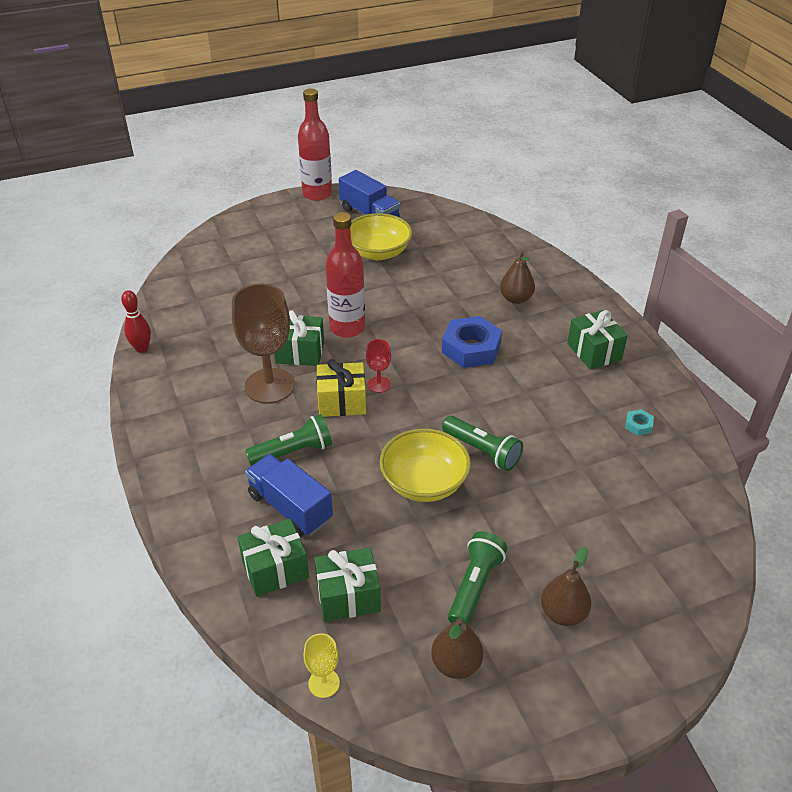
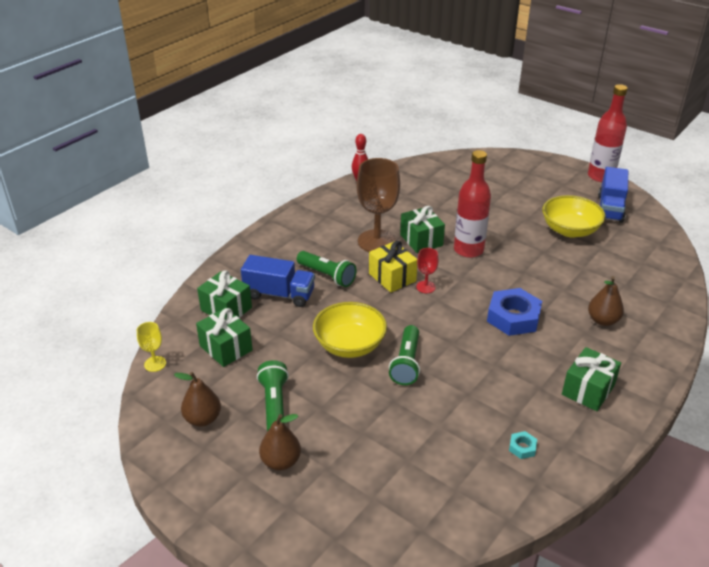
camera: 60 degrees right, 5 degrees down
blue truck [245,454,333,536] -> blue truck turned 90 degrees clockwise [241,255,315,307]
green flashlight [448,531,507,625] -> green flashlight turned 90 degrees counterclockwise [257,360,289,431]

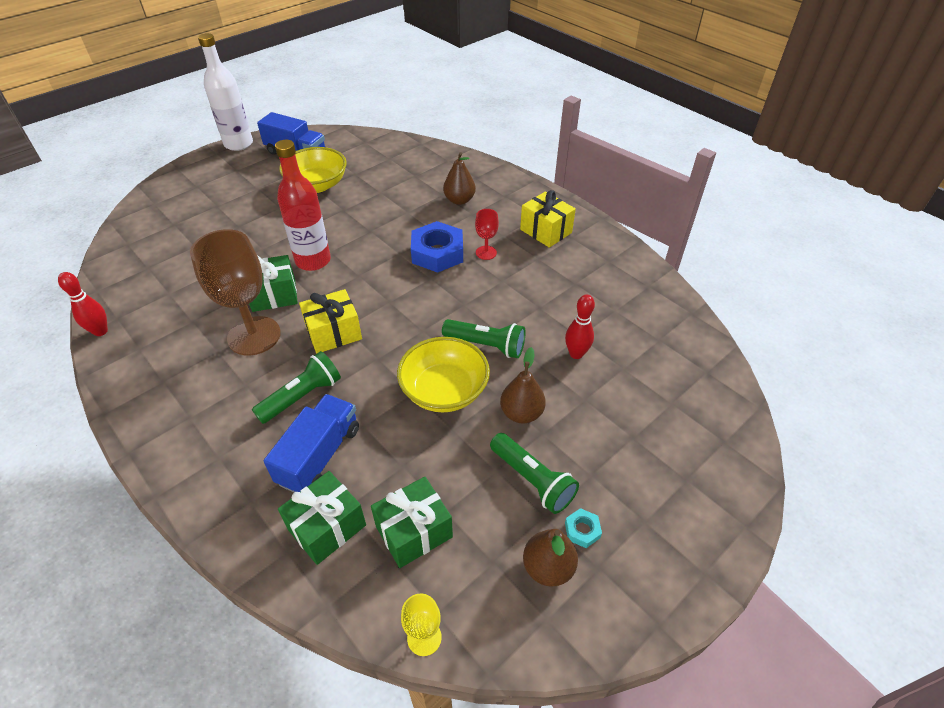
camera: 80 degrees left, 10 degrees up
green flashlight [257,360,289,431] -> green flashlight turned 135 degrees counterclockwise [490,433,579,514]
brown pear [259,414,301,470] -> brown pear moved to [500,347,546,424]
red goblet [416,248,439,293] -> red goblet moved to [475,209,499,260]
turquoise nut [509,431,537,459] -> turquoise nut moved to [565,508,602,548]
green gift [562,347,621,411] -> yellow gift [520,190,576,248]
red bottle [588,84,628,182] -> white bottle [198,33,253,151]
none -> red bowling pin [565,294,595,359]

